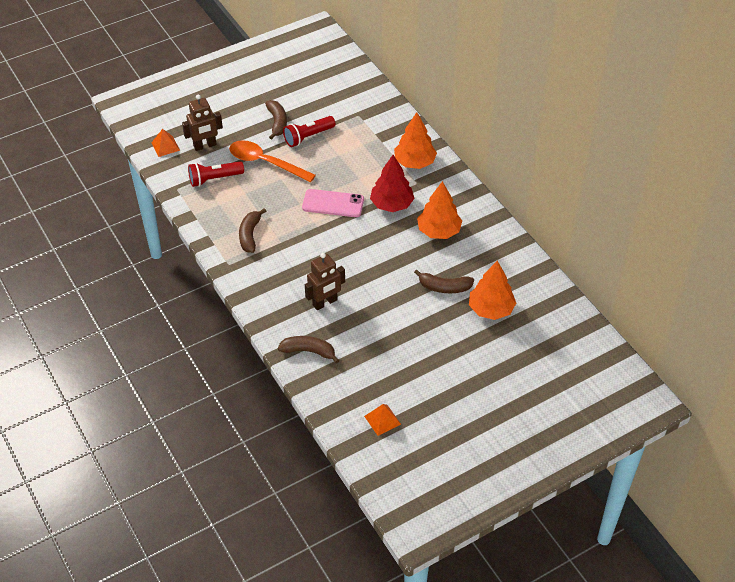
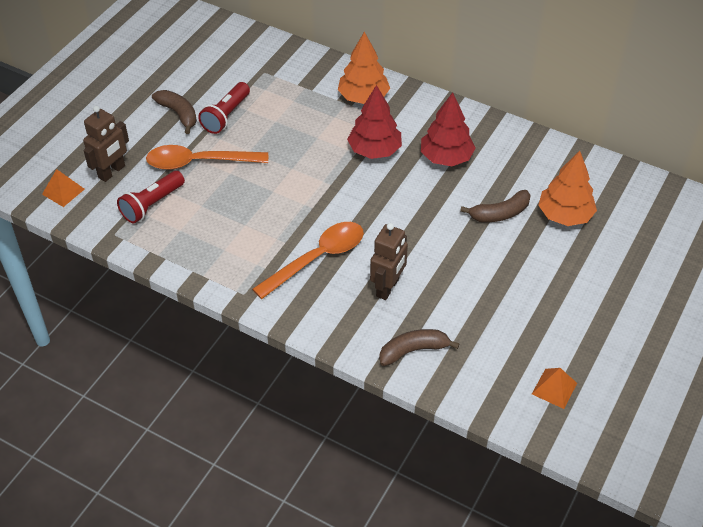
camera: 30 degrees left, 0 degrees up
brown banana [239,208,266,253] -> none
pink phone [302,189,364,217] -> none
orange tree [417,181,462,239] -> red tree [421,92,476,166]
none -> orange spoon [252,222,364,299]

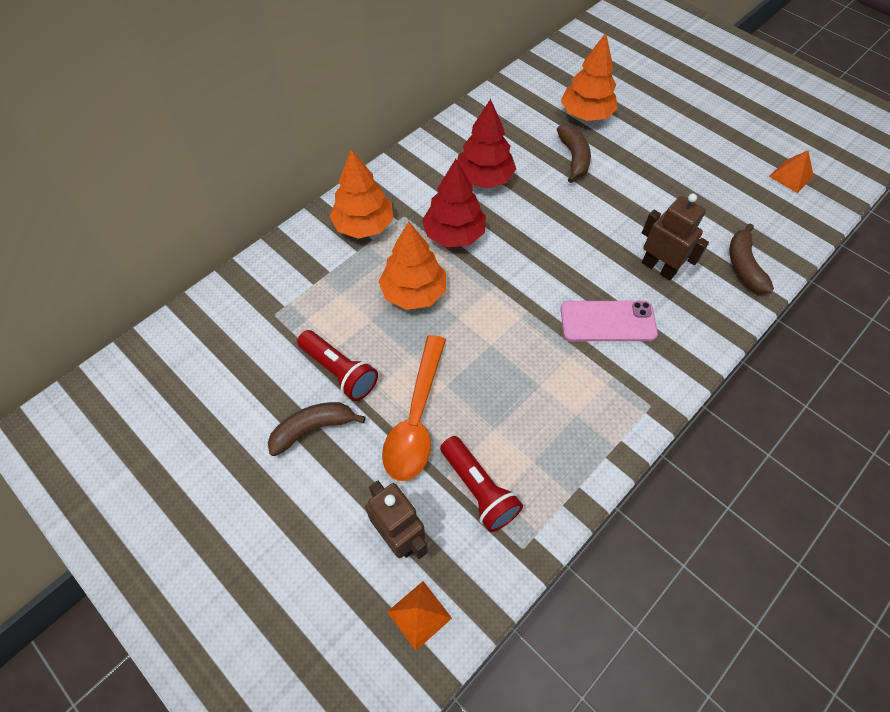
camera: 75 degrees left, 10 degrees up
orange spoon [252,222,364,299] -> pink phone [561,301,658,341]
none -> orange tree [378,222,446,310]

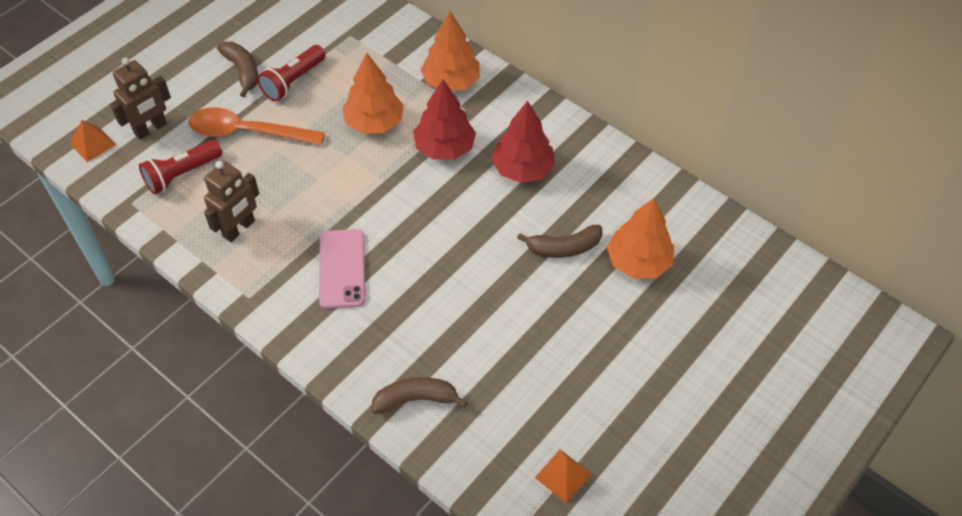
camera: 85 degrees right, 5 degrees down
brown robot [642,194,709,280] -> brown robot moved to [204,161,259,242]

